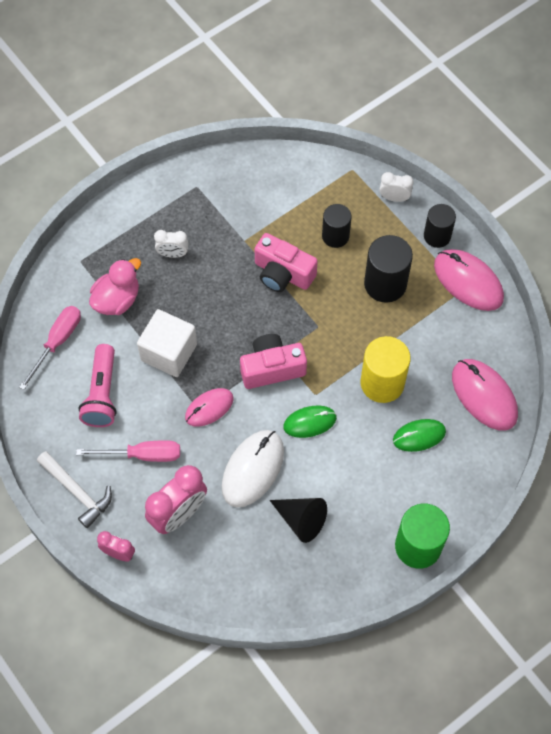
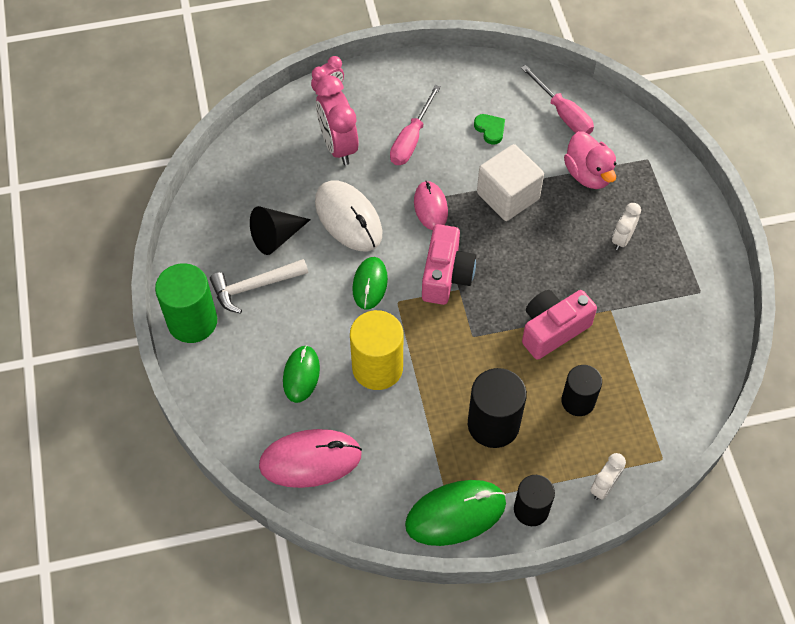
camera: 115 degrees right, 5 degrees down
white hammer [37,451,112,528] -> white hammer moved to [210,259,308,313]
pink flashlight [79,344,117,427] -> green heart [474,114,505,145]
pink mouse [434,249,504,311] -> green mouse [405,480,506,546]

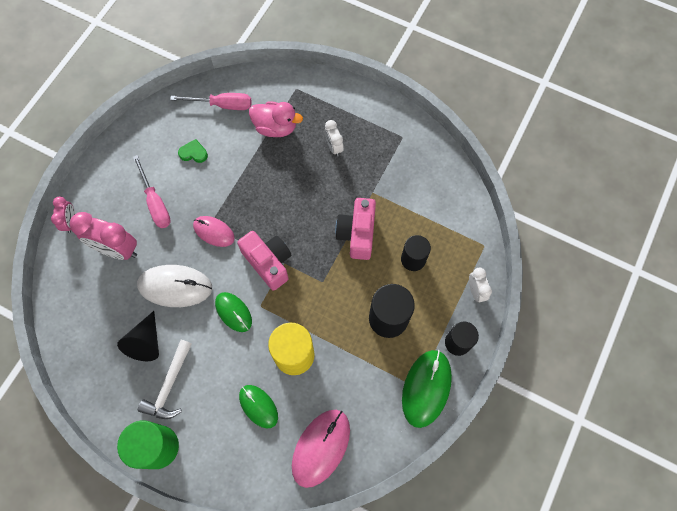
camera: 50 degrees left, 10 degrees up
white cube [477,144,544,221] -> none

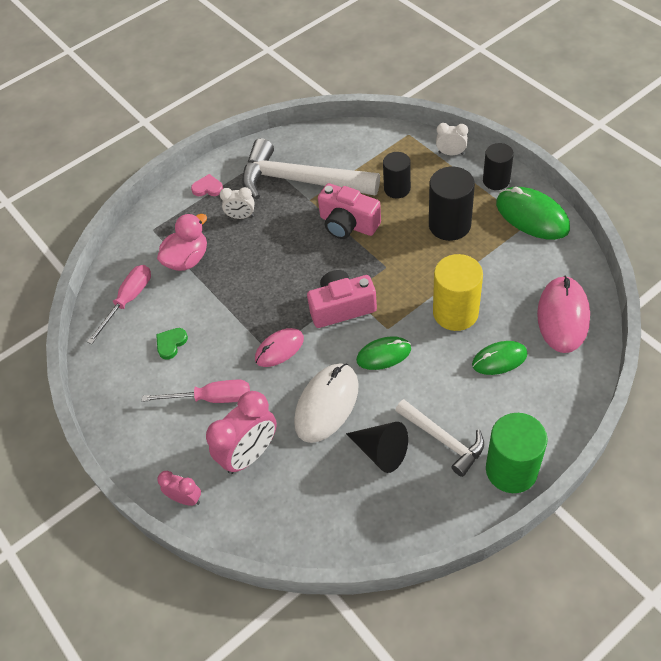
camera: 60 degrees left, 15 degrees down
pink mouse [292,410,350,488] -> pink mouse turned 45 degrees clockwise [537,275,590,353]
none -> pink heart [191,174,223,196]
none -> white hammer [242,138,380,200]

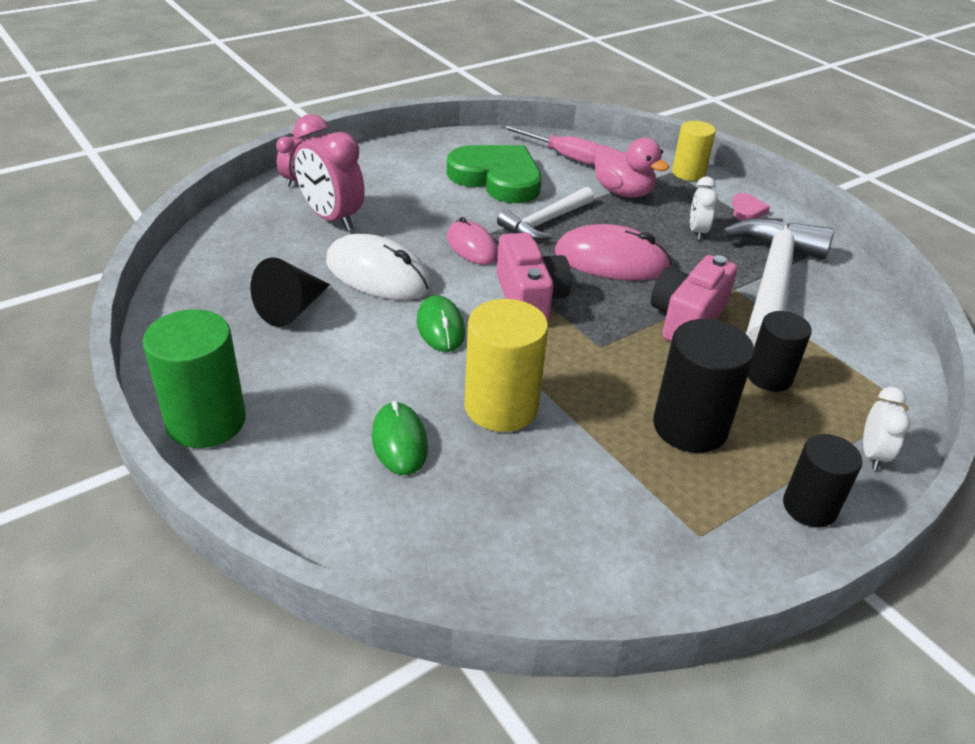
camera: 85 degrees right, 15 degrees down
pink screwdriver [142,380,250,403] -> none
green heart [156,328,188,360] -> green heart [447,145,542,203], size x2.43
white hammer [395,399,484,477] -> white hammer moved to [497,187,594,240]
green mouse [496,187,570,240] -> none
pink mouse [537,275,590,353] -> pink mouse moved to [555,224,672,281]
none -> yellow cylinder [672,121,716,181]

